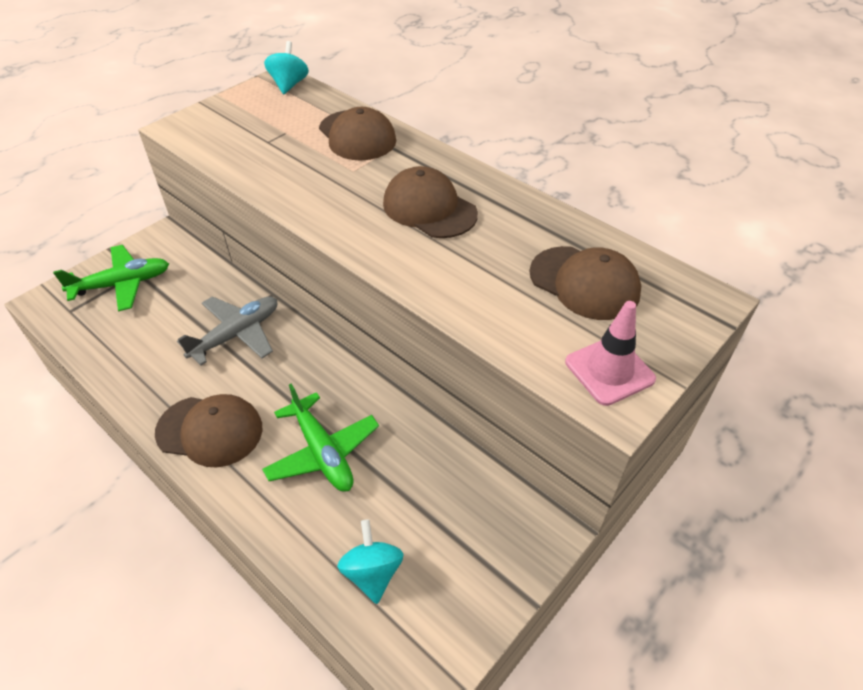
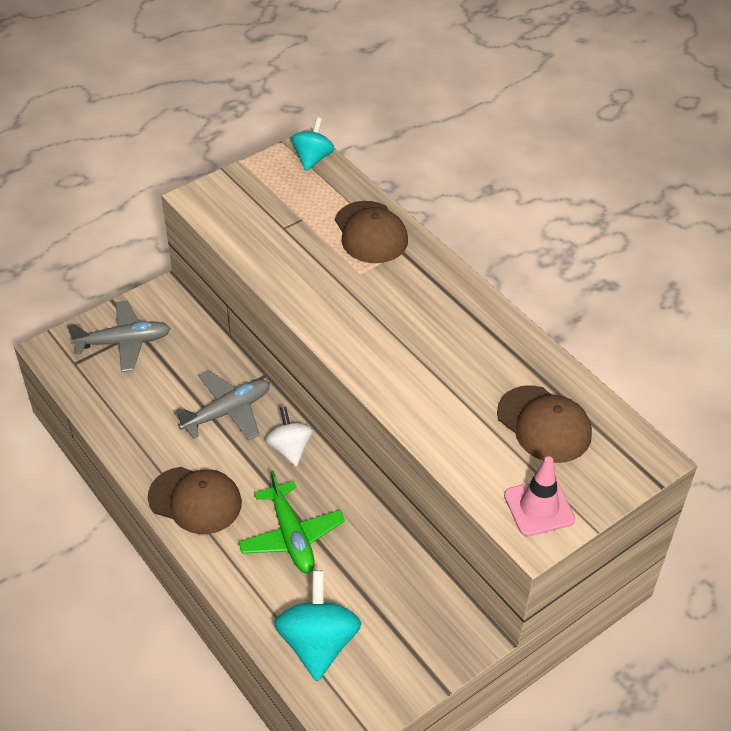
camera: 10 degrees right, 0 degrees up
green plane [53,245,169,311] -> grey plane [67,301,171,372]
turquoise spinning top [337,519,404,604] -> turquoise spinning top [274,570,362,681], size x1.57
brown cap [383,166,478,238] -> none
none -> white spinning top [266,407,313,466]

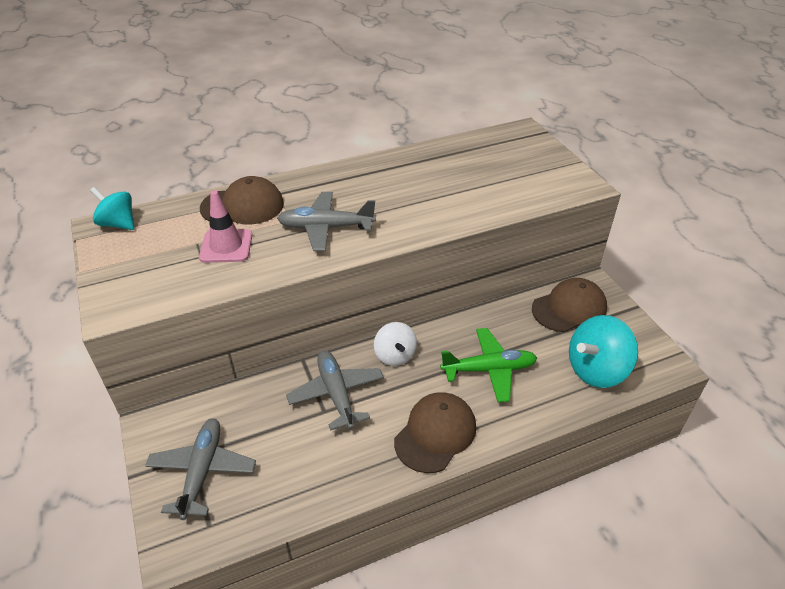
camera: 75 degrees left, 5 degrees down
white spinning top [266,407,313,466] -> white spinning top turned 105 degrees counterclockwise [374,322,417,366]
turquoise spinning top [274,570,362,681] -> turquoise spinning top turned 45 degrees counterclockwise [569,315,638,388]
brown cap [497,385,592,463] -> brown cap moved to [532,278,607,332]
pink traffic cone [504,456,575,536] -> pink traffic cone moved to [199,190,252,263]
none -> grey plane [277,192,376,251]

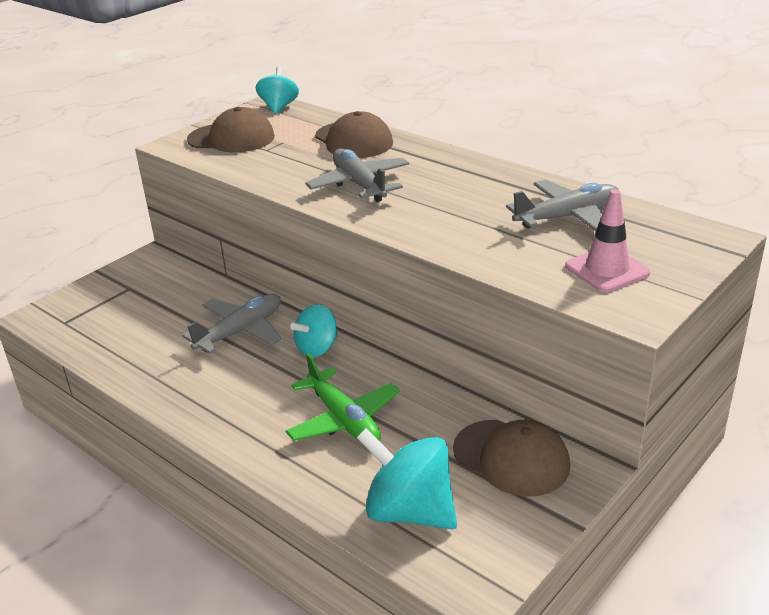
camera: 65 degrees right, 10 degrees down
grey plane [145,418,256,520] -> grey plane moved to [506,180,619,231]
pink traffic cone [199,190,252,263] -> pink traffic cone moved to [565,189,650,292]
white spinning top [374,322,417,366] -> turquoise spinning top [290,304,338,357]
brown cap [394,392,476,473] -> brown cap moved to [187,107,275,153]

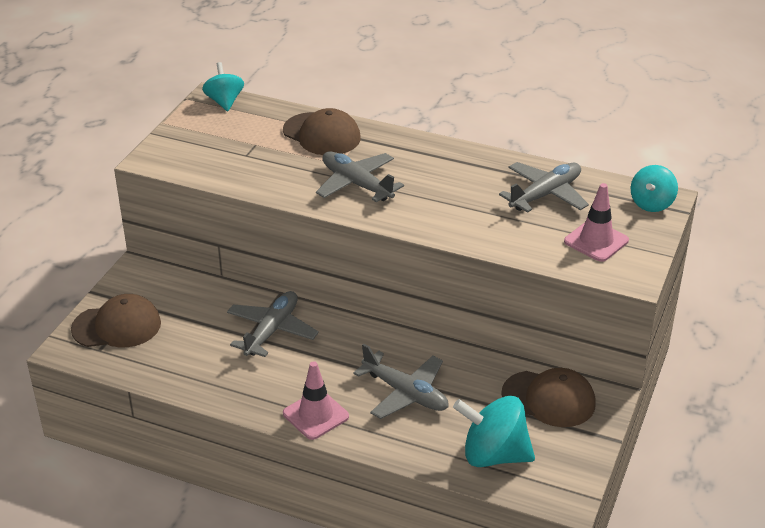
camera: 20 degrees left, 5 degrees up
brown cap [187,107,275,153] -> brown cap moved to [71,294,161,347]
green plane [286,353,400,441] -> grey plane [353,343,449,419]
turquoise spinning top [290,304,338,357] -> turquoise spinning top moved to [631,165,678,212]
none -> pink traffic cone [283,361,349,440]

